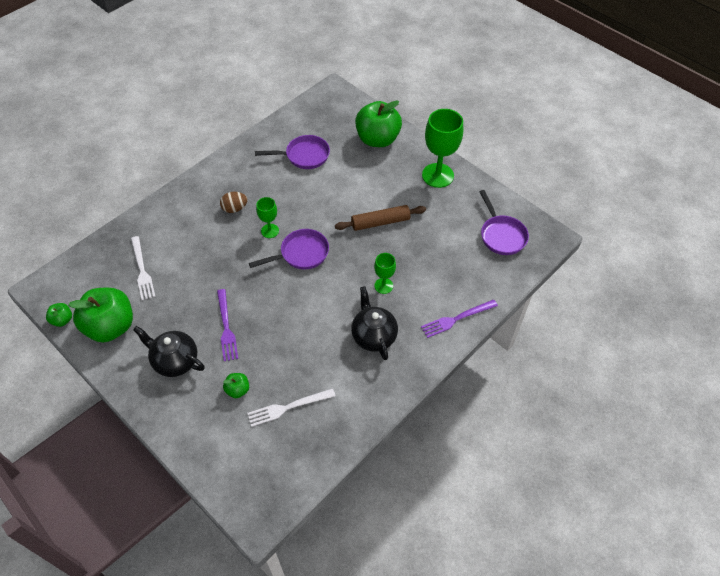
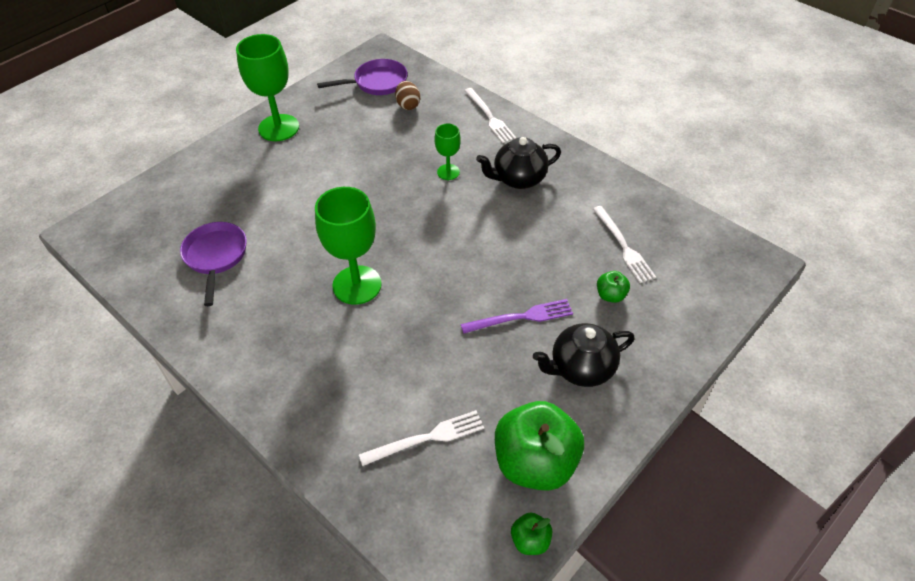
camera: 90 degrees left, 5 degrees down
black teapot [133,326,205,377] -> black teapot turned 45 degrees clockwise [533,323,635,387]
brown egg [220,192,248,213] -> brown egg moved to [395,81,420,110]
purple pan [249,229,329,269] -> none
green goblet [256,197,279,238] -> green goblet [315,187,382,305], size x1.89
brown rolling pin [335,205,426,231] -> none
green apple [355,101,402,147] -> none
purple fork [421,300,498,338] -> white fork [464,88,516,143]

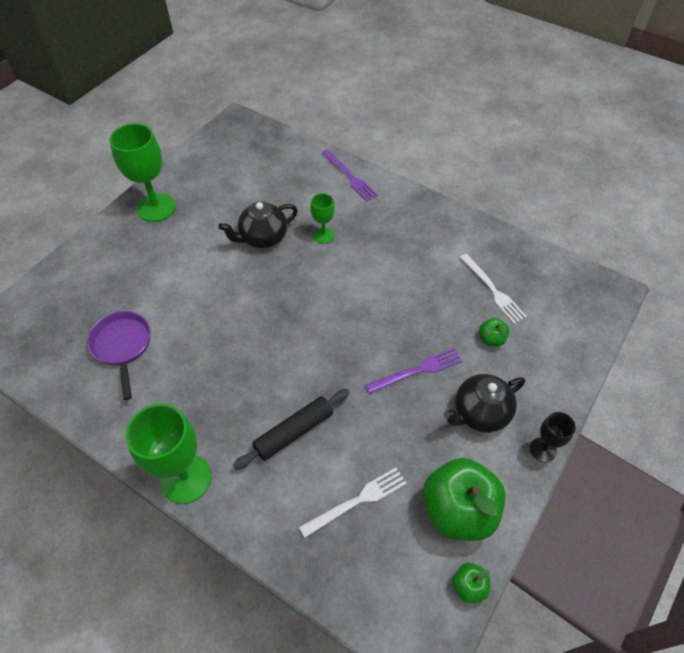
camera: 10 degrees left, 5 degrees up
green goblet [315,187,382,305] -> green goblet moved to [126,404,211,504]
purple pan [317,59,407,95] -> none
brown egg [395,81,420,110] -> none
white fork [464,88,516,143] -> purple fork [322,150,378,202]
black teapot [476,137,561,189] -> black teapot moved to [218,201,298,248]
none -> black rolling pin [233,389,350,470]
none -> black goblet [530,412,576,462]

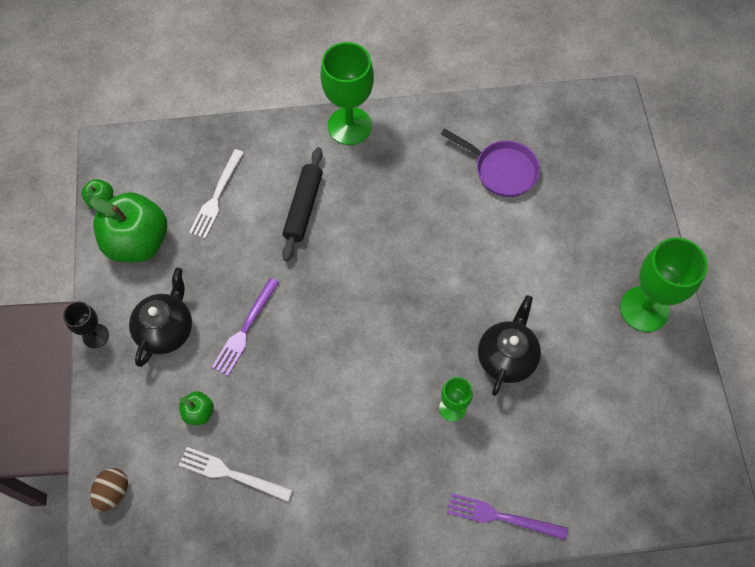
camera: 140 degrees right, 10 degrees up
none -> brown egg [90,468,128,512]

